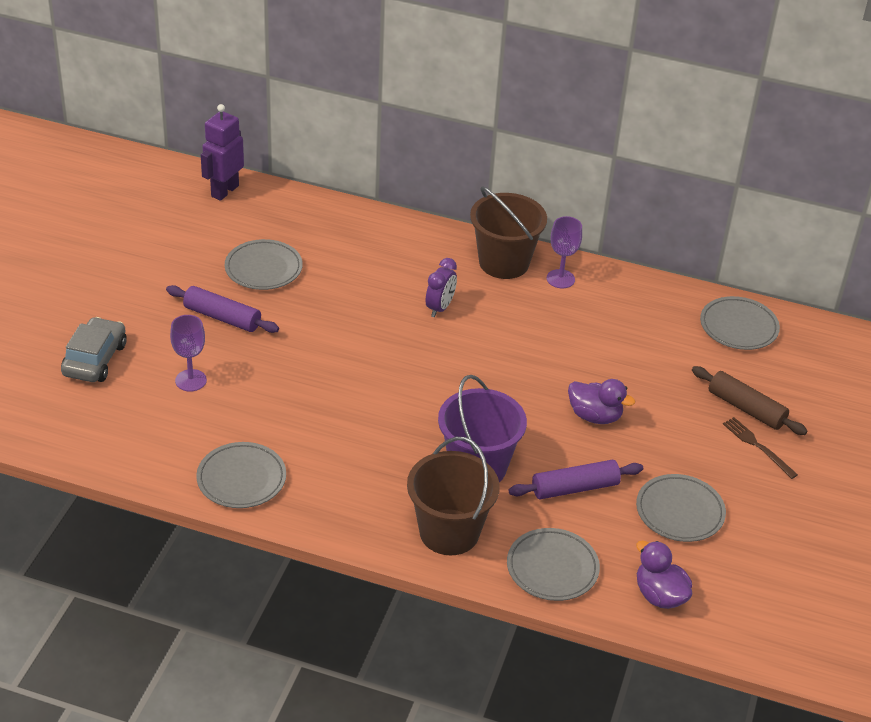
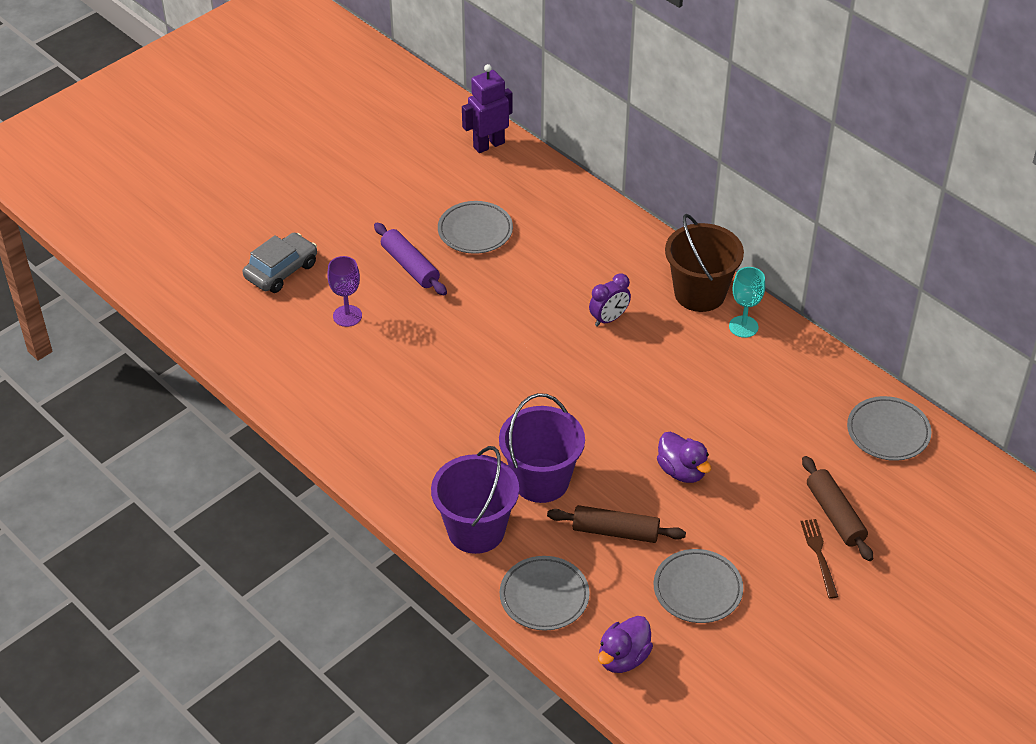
camera: 30 degrees right, 5 degrees up
grey plate [196,442,286,508] -> none
brown bucket [407,437,500,555] -> purple bucket [431,446,519,554]
purple rolling pin [509,460,643,499] -> brown rolling pin [547,505,686,543]
purple goblet [547,216,582,288] -> turquoise goblet [729,267,765,338]
purple duck [636,540,692,609] -> purple duck turned 135 degrees counterclockwise [598,616,653,673]

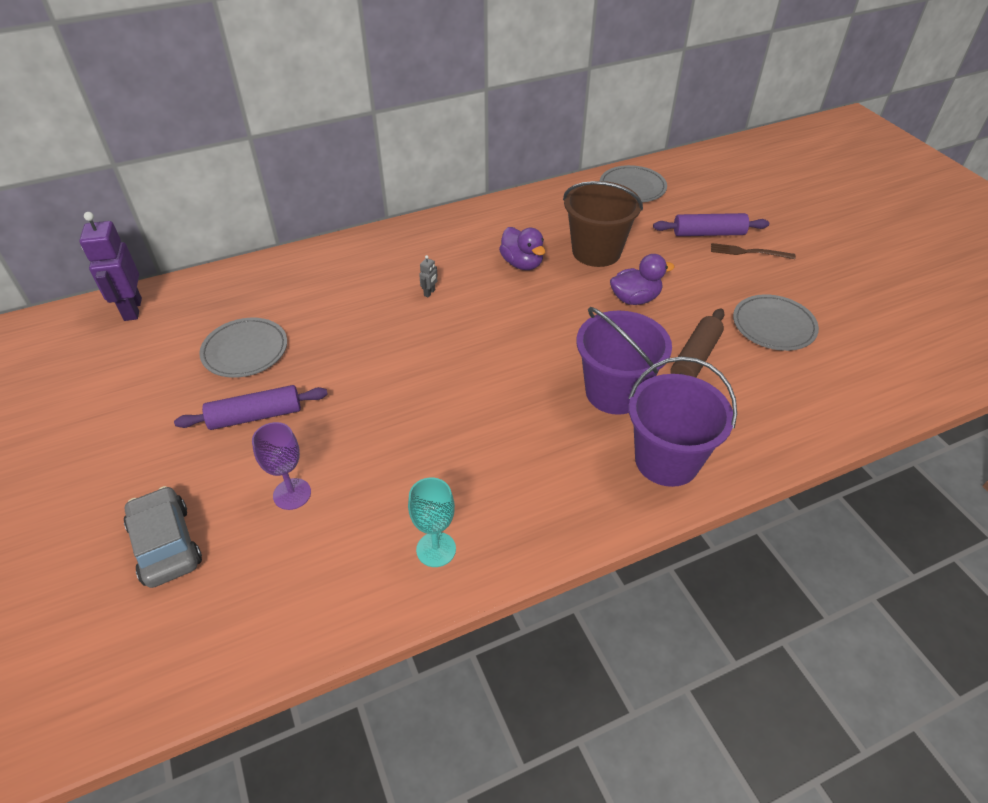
camera: 70 degrees left, 0 degrees up
grey plate [500,556,590,631] -> none
purple clock [589,274,631,327] -> grey robot [419,255,438,297]
purple duck [598,616,653,673] -> purple duck moved to [499,227,545,270]
brown bucket [665,214,744,312] -> brown bucket moved to [563,181,643,267]
turquoise goblet [729,267,765,338] -> turquoise goblet moved to [408,478,456,567]
brown rolling pin [802,456,873,561] -> purple rolling pin [653,213,769,236]

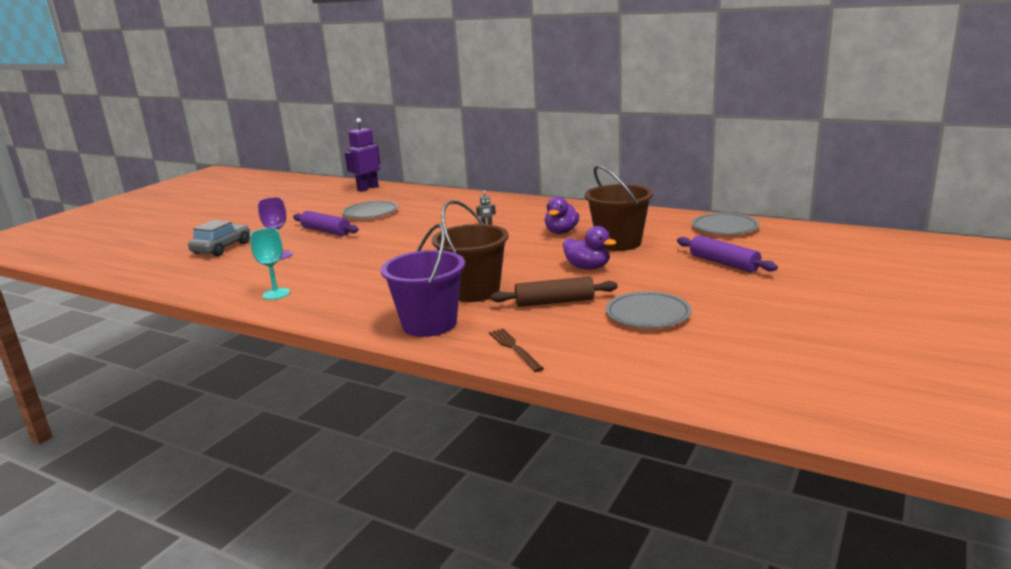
camera: 55 degrees right, 25 degrees down
purple bucket [576,307,672,415] -> brown bucket [431,200,509,302]
brown fork [711,243,796,259] -> brown fork moved to [489,329,544,372]

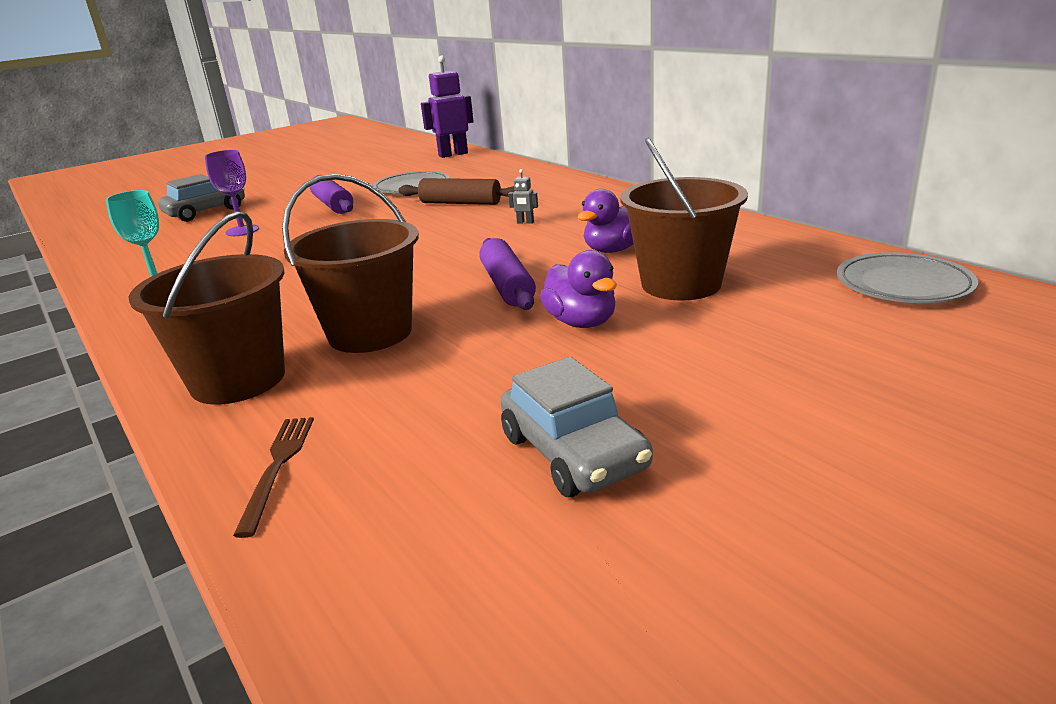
camera: 25 degrees right, 5 degrees up
purple bucket [381,223,465,337] -> brown bucket [128,211,285,405]
brown rolling pin [491,276,618,307] -> brown rolling pin moved to [398,178,515,205]
grey plate [606,291,691,328] -> grey car [500,357,653,497]
purple rolling pin [677,235,778,272] -> purple rolling pin moved to [479,238,536,310]

